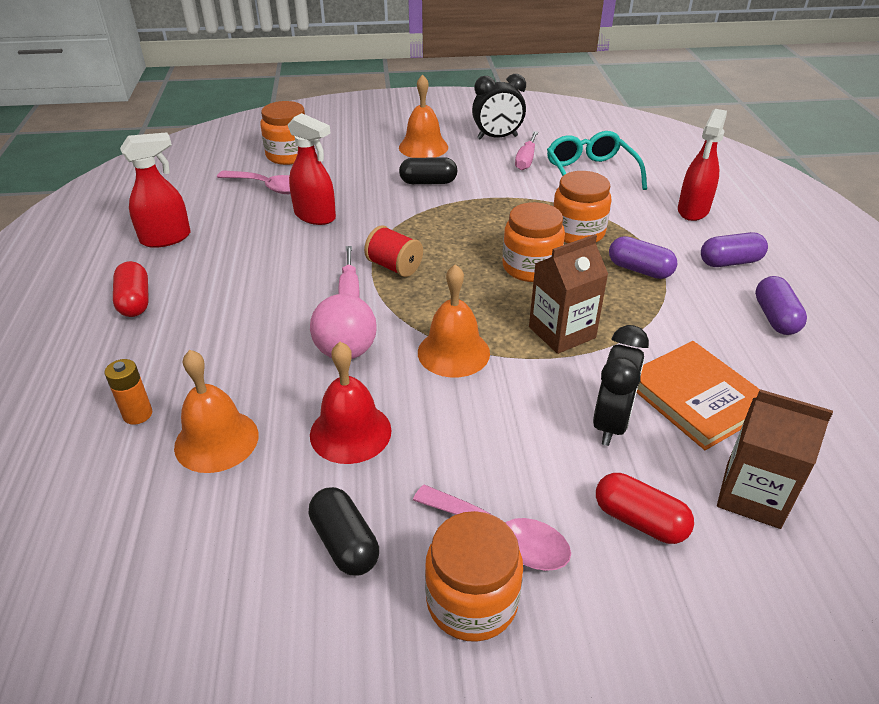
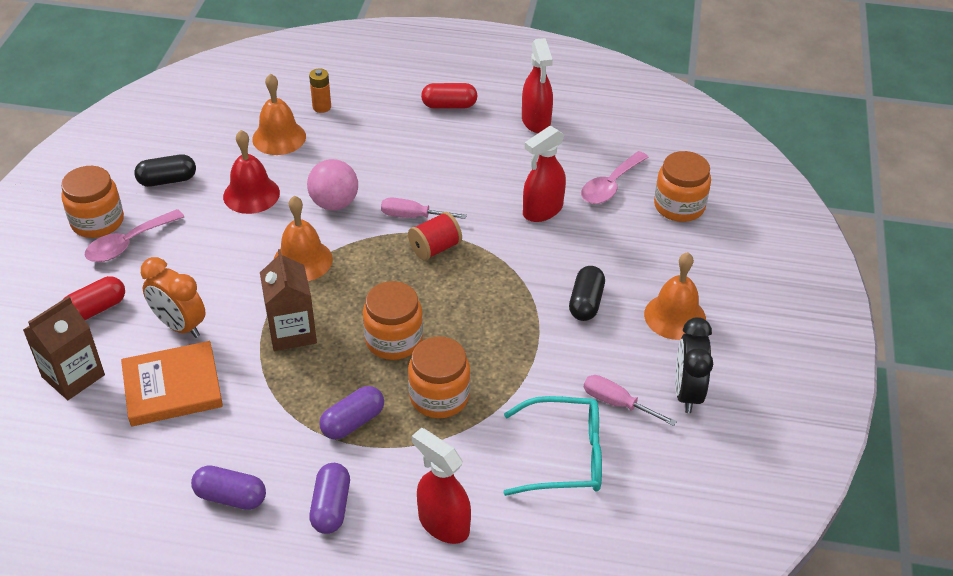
camera: 105 degrees right, 5 degrees up
black clock [593,325,649,446] -> orange clock [141,257,206,338]

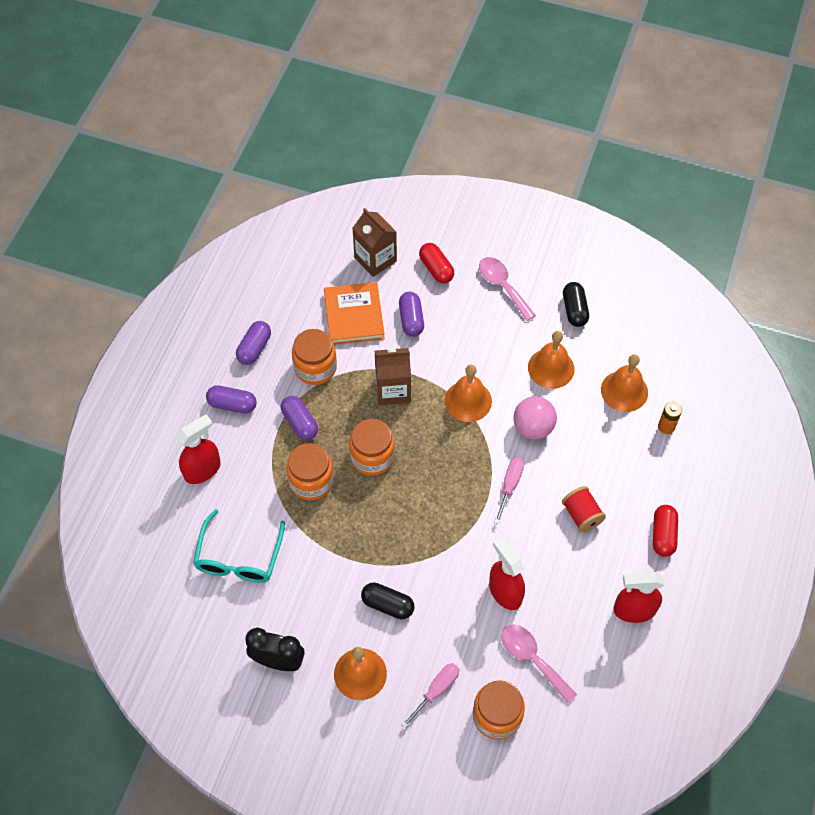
camera: 100 degrees right, 15 degrees up
orange jar [61,166,124,238] -> orange jar moved to [292,329,337,385]
orange clock [141,257,206,338] -> purple capsule [399,292,424,337]
red bell [223,130,280,214] -> orange bell [528,331,575,389]
red spool [408,212,462,261] -> red spool moved to [562,486,606,532]
pink screwdriver [584,375,677,426] -> pink screwdriver moved to [402,663,459,728]

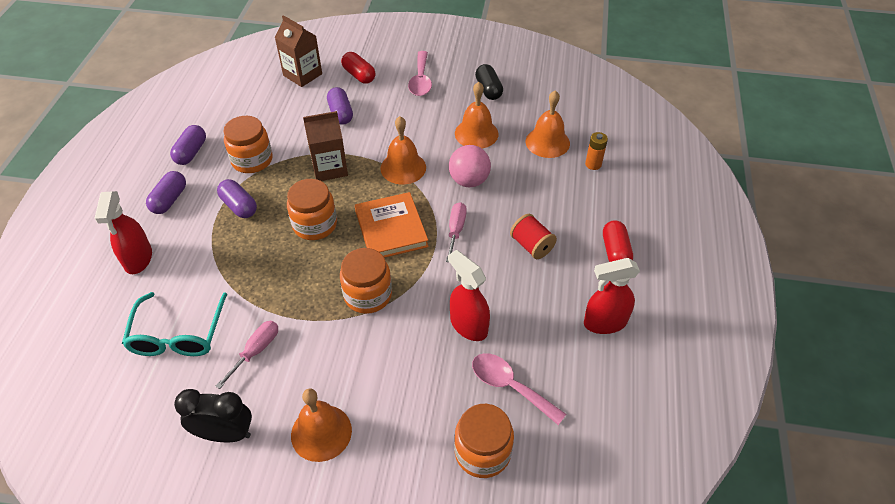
camera: 10 degrees left, 10 degrees down
red spray bottle [176,414,221,484] -> red spray bottle turned 135 degrees clockwise [95,191,152,274]
purple capsule [206,385,257,414] -> purple capsule turned 75 degrees counterclockwise [146,171,186,214]
orange jar [286,443,334,500] -> orange jar moved to [340,248,392,314]
orange book [324,282,385,345] -> orange book moved to [355,192,429,258]
black capsule [361,582,415,619] -> none
pink screwdriver [402,663,459,728] -> pink screwdriver moved to [215,321,278,389]
pink spoon [479,257,536,321] -> pink spoon turned 135 degrees counterclockwise [408,51,432,96]

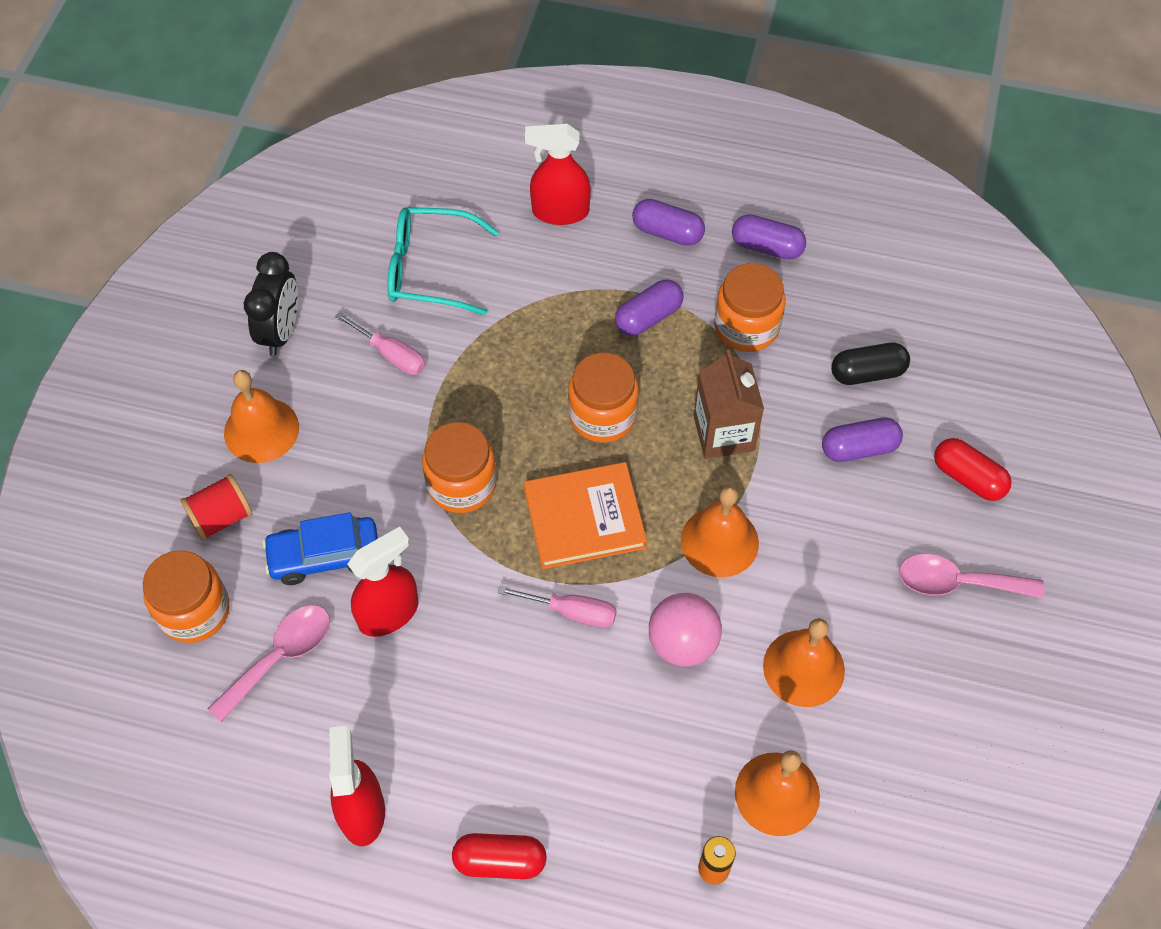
camera: 95 degrees right, 10 degrees up
brown carton [275,15,322,87] -> none
red capsule [341,52,376,84] -> red capsule turned 75 degrees clockwise [934,438,1012,501]
black capsule [475,64,503,100] -> black capsule moved to [831,343,910,385]
red spool [510,214,557,259] -> red spool moved to [180,474,253,541]
none -> blue car [262,512,378,585]

